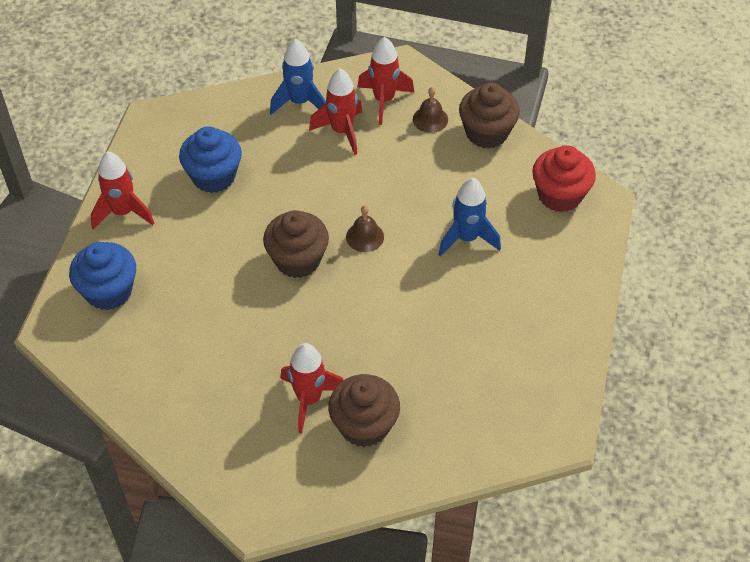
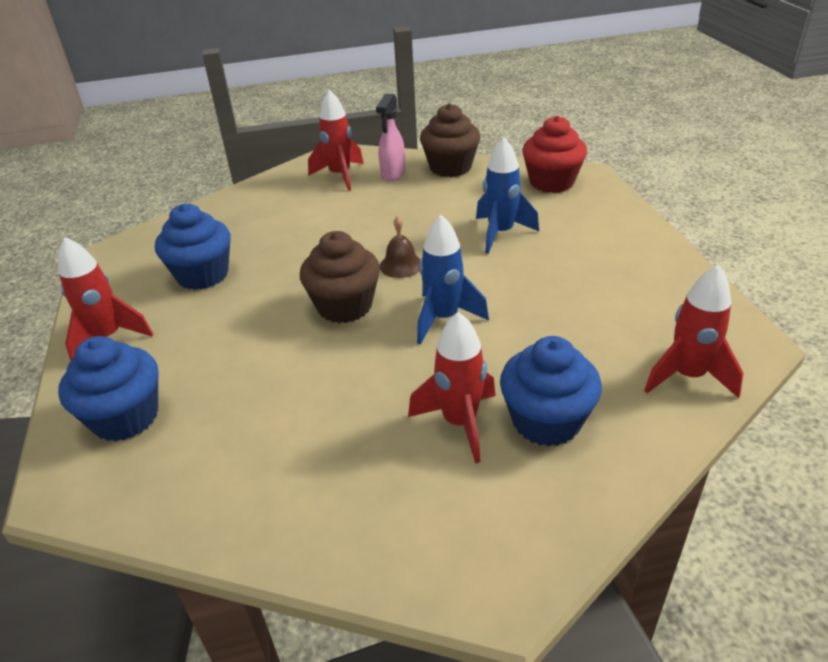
camera: 25 degrees left, 15 degrees down
blue rocket [270,39,326,115] -> blue rocket moved to [417,215,489,345]
red rocket [309,68,362,155] -> red rocket moved to [644,265,743,398]
brown cupcake [328,374,400,447] -> blue cupcake [500,336,602,447]
brown bell [413,87,448,133] -> pink spray bottle [376,93,406,182]

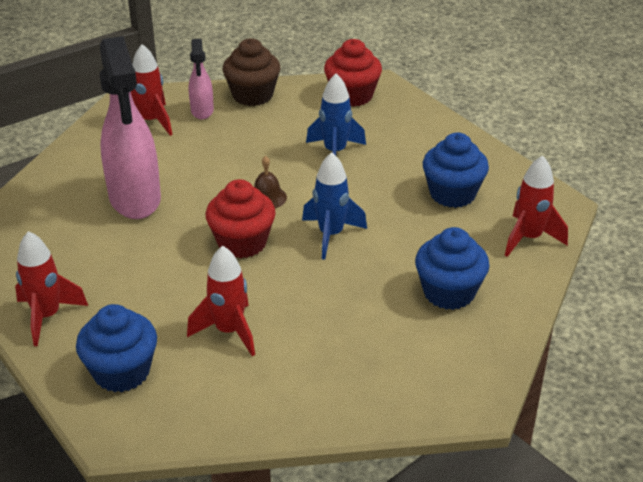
camera: 25 degrees left, 0 degrees up
blue cupcake [155,204,231,290] -> blue cupcake moved to [423,132,489,208]
brown cupcake [300,231,380,323] -> red cupcake [206,179,276,258]
red rocket [408,312,496,463] -> red rocket moved to [187,246,255,356]
none -> pink spray bottle [100,36,161,219]

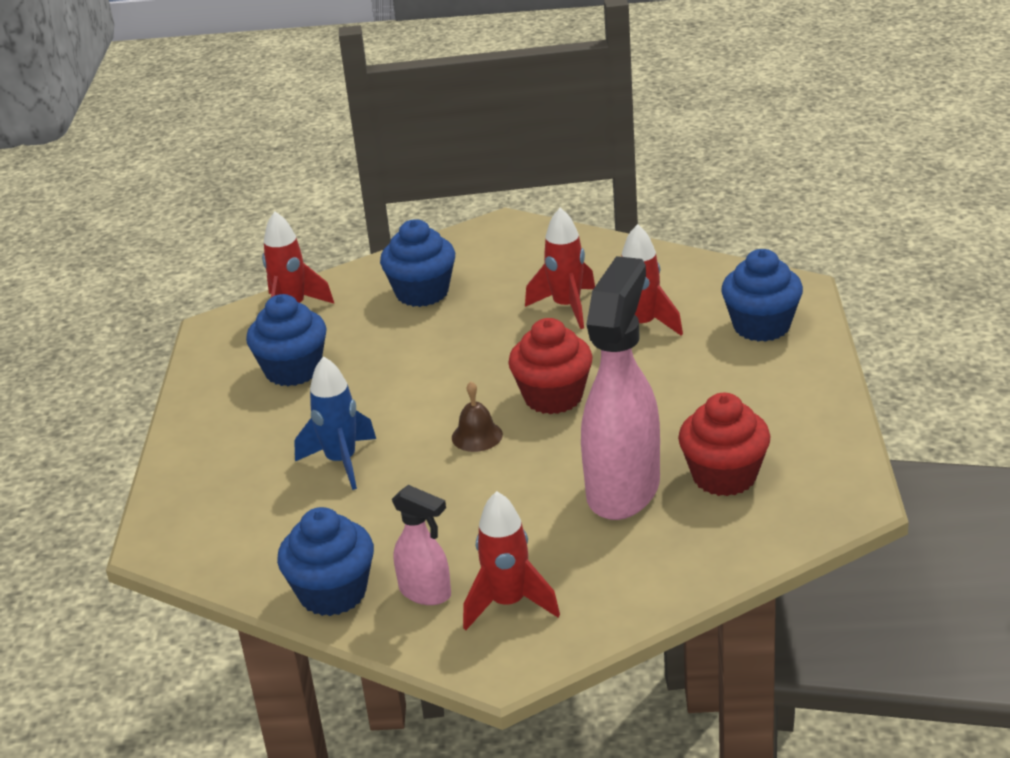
camera: 140 degrees left, 5 degrees down
red rocket [15,231,88,346] -> red rocket moved to [525,208,595,329]
pink spray bottle [189,39,214,120] -> pink spray bottle turned 90 degrees clockwise [392,485,451,605]
brown cupcake [223,38,280,106] -> blue cupcake [277,507,374,616]
blue rocket [302,152,367,260] -> none
red cupcake [324,39,382,107] -> red cupcake moved to [678,393,771,496]

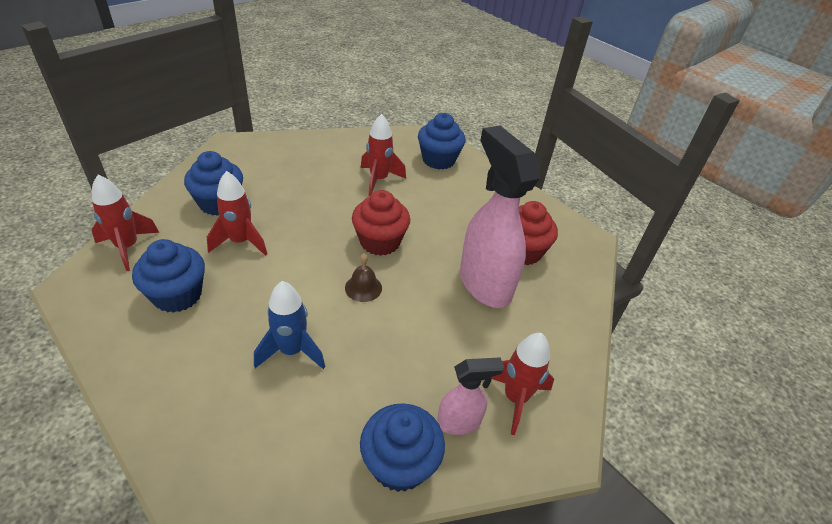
camera: 50 degrees left, 10 degrees up
red rocket [525,208,595,329] -> red rocket moved to [207,171,267,256]

